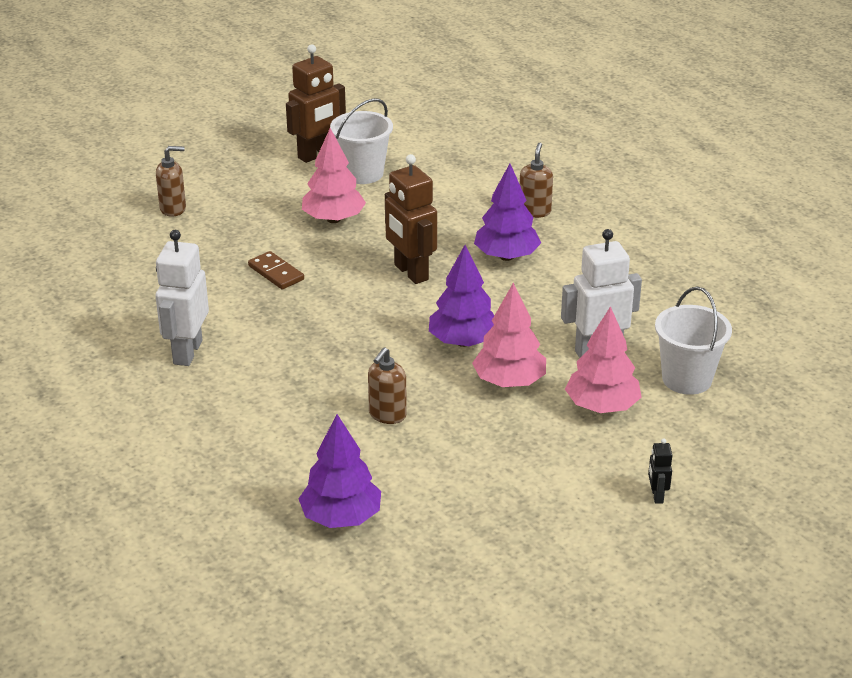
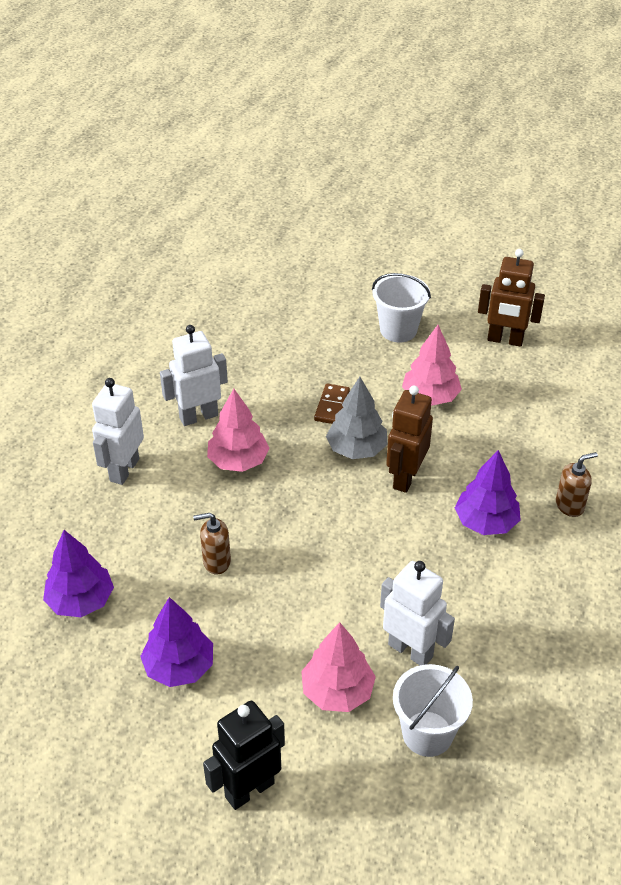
camera: 55 degrees right, 10 degrees up
brown soap dispenser [156,146,186,217] -> none
white bucket [330,98,393,184] -> white bucket moved to [372,273,431,342]
purple tree [429,245,494,347] -> purple tree moved to [140,597,213,687]
pink tree [472,283,546,387] -> pink tree moved to [207,389,270,472]
black robot [648,438,672,504] -> black robot [203,701,285,810], size x2.19
none -> white robot [92,378,144,485]
none -> grey tree [326,377,388,459]

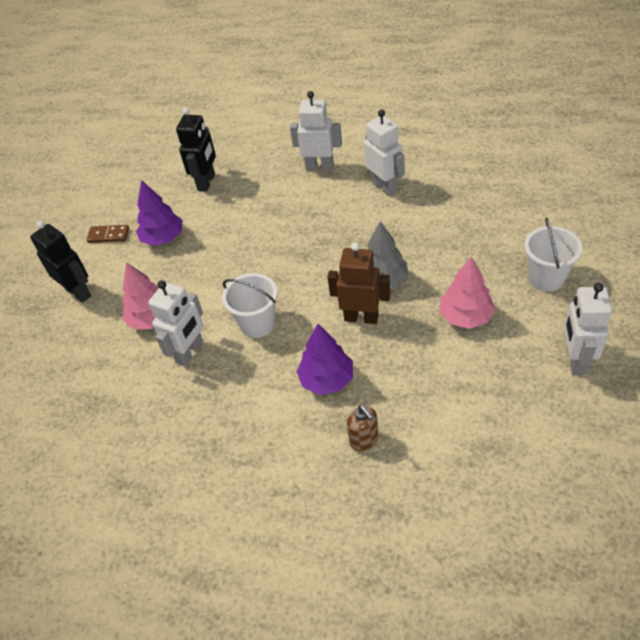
camera: 85 degrees right, 5 degrees up
purple tree [43,530,114,617] -> black robot [176,108,216,192]
brown soap dispenser [193,513,231,575] -> none
pink tree [207,389,270,472] -> none
brown domino [314,383,350,424] -> brown domino moved to [86,225,129,243]
white bucket [393,664,473,757] -> white bucket moved to [222,273,278,338]
brown robot [478,249,545,347] -> white robot [564,283,612,375]

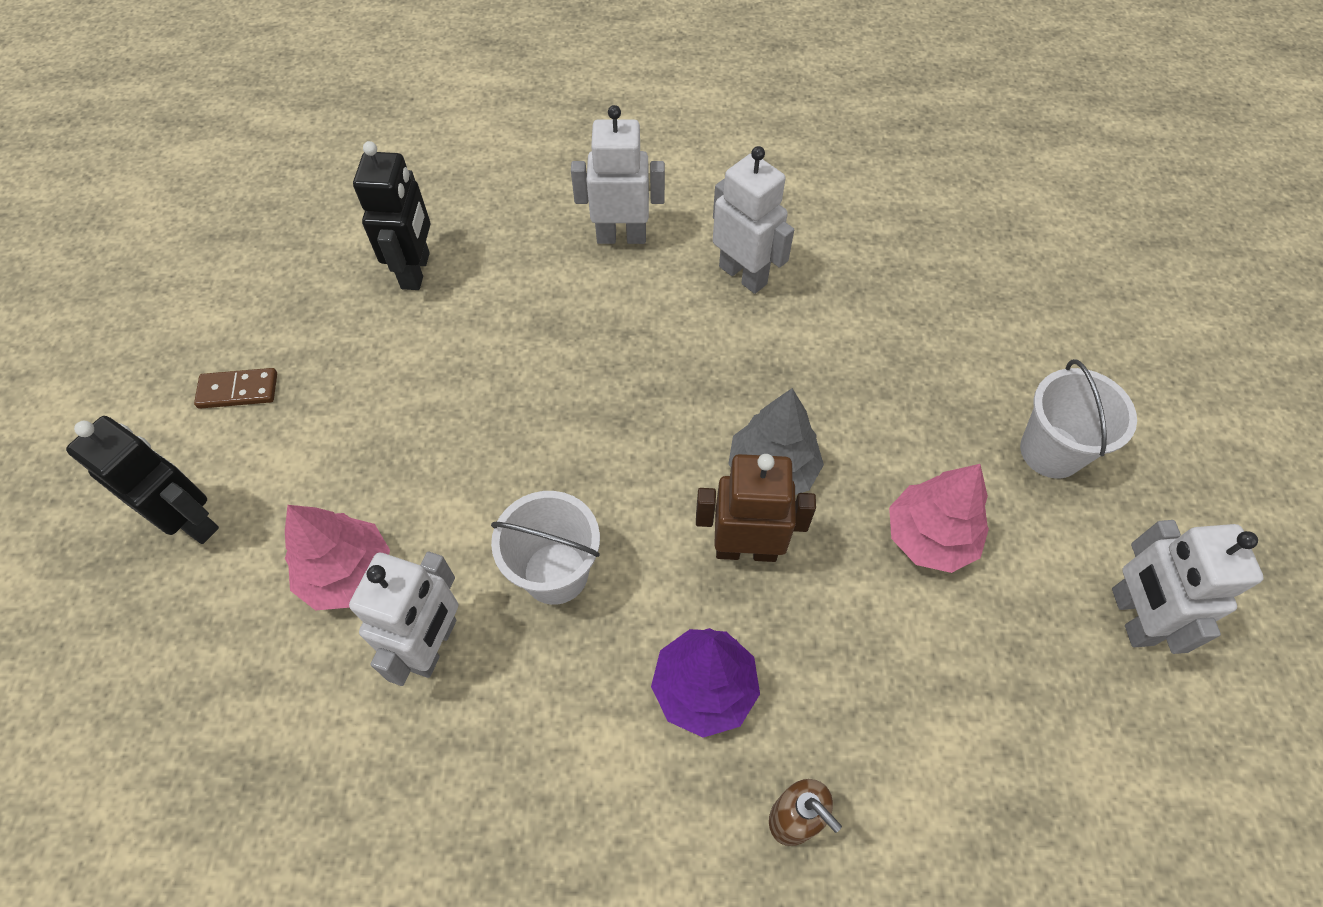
camera: 15 degrees left, 10 degrees up
purple tree [136,180,183,246] -> none

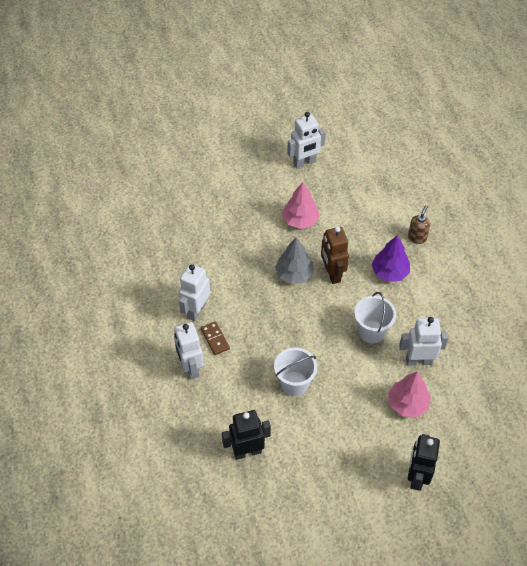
camera: 110 degrees left, 5 degrees down
brown domino [194,368,277,409] -> brown domino moved to [201,321,230,355]
white bucket [1020,359,1137,479] -> white bucket moved to [274,347,317,396]

